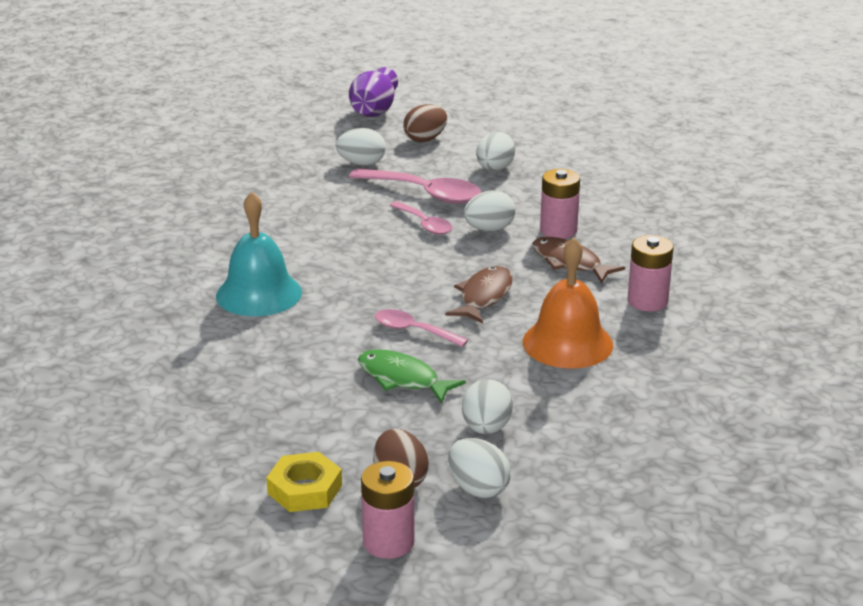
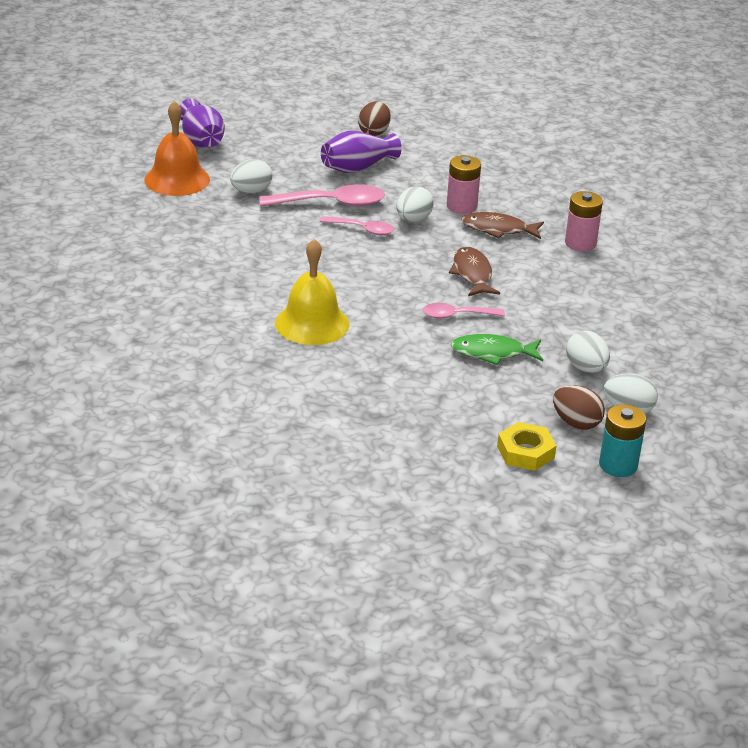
camera: 35 degrees left, 5 degrees up
turquoise bell [216,192,302,316] -> yellow bell [275,239,349,345]
pink battery [361,461,415,559] -> turquoise battery [599,404,646,477]
brown egg [403,104,447,142] -> brown egg moved to [358,101,391,136]
white egg [476,132,515,171] -> purple vase [321,131,402,173]
orange bell [523,237,613,368] -> orange bell moved to [145,101,210,196]

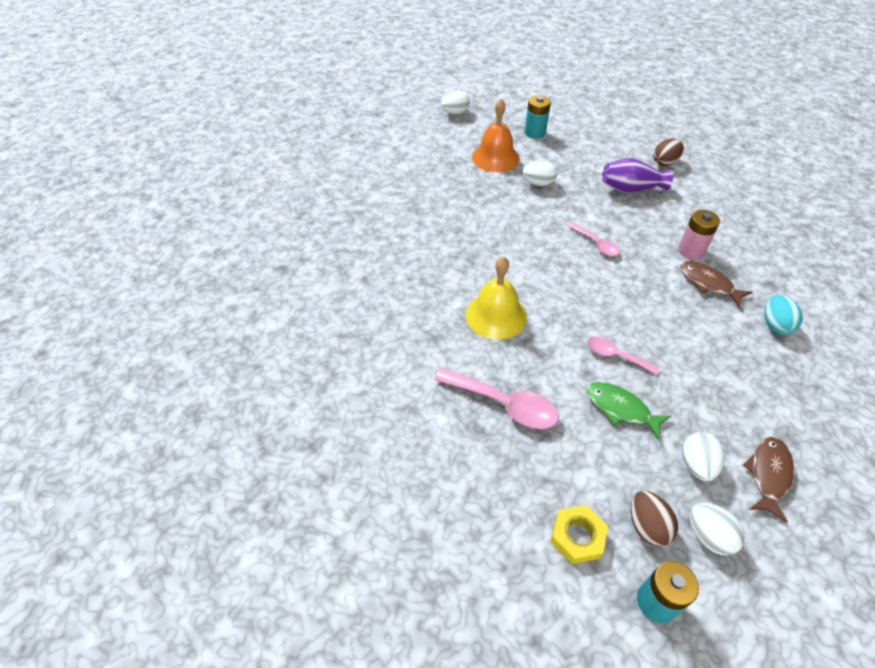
camera: 35 degrees right, 15 degrees up
purple vase [179,98,225,148] -> turquoise battery [525,95,551,138]
pink spoon [259,184,385,207] -> pink spoon moved to [435,368,559,429]
white egg [397,186,434,222] -> white egg moved to [441,90,470,114]
brown fish [449,247,500,296] -> brown fish moved to [743,437,794,523]
pink battery [565,191,603,251] -> turquoise egg [764,295,803,334]

